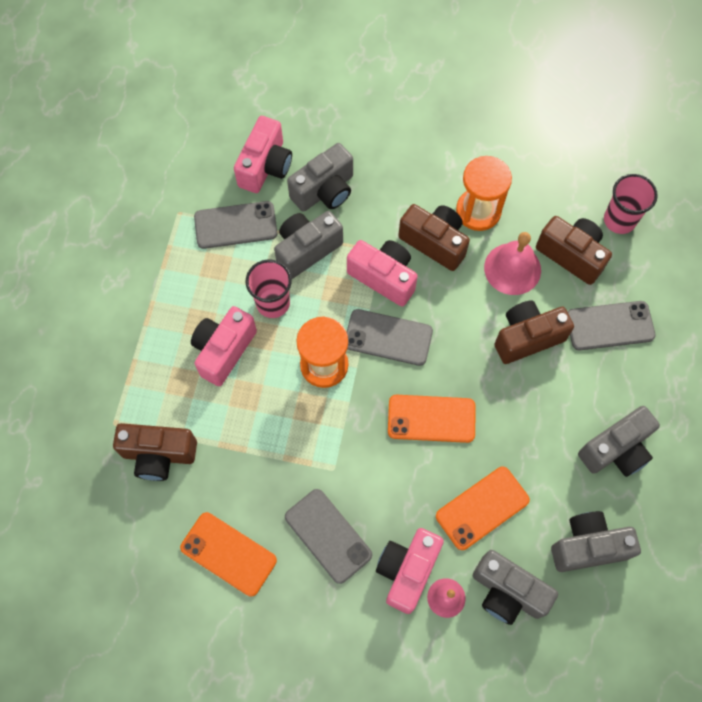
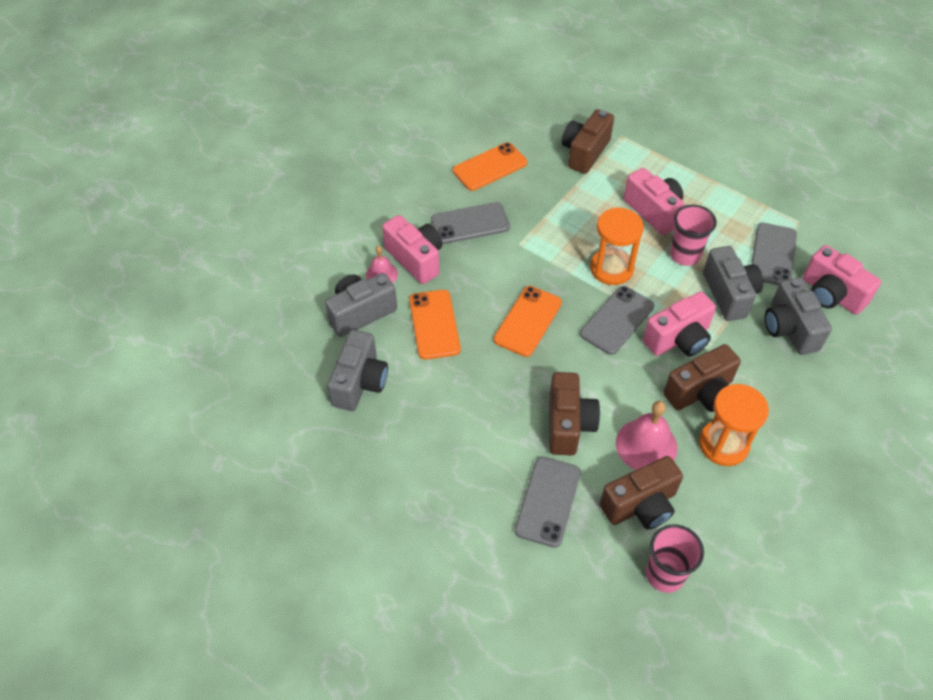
camera: 115 degrees right, 15 degrees down
grey camera [578,406,660,477] -> none

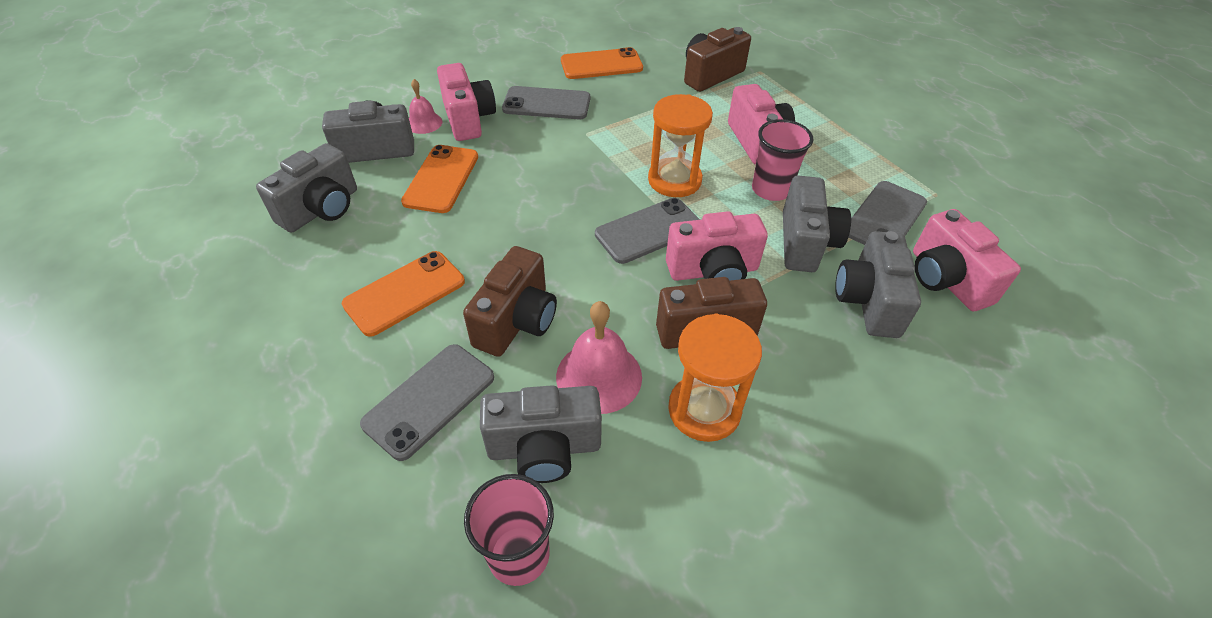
camera: 20 degrees right, 5 degrees down
orange phone [494,286,562,357] -> orange phone moved to [342,251,465,337]
brown camera [600,456,683,530] -> grey camera [480,385,602,483]

